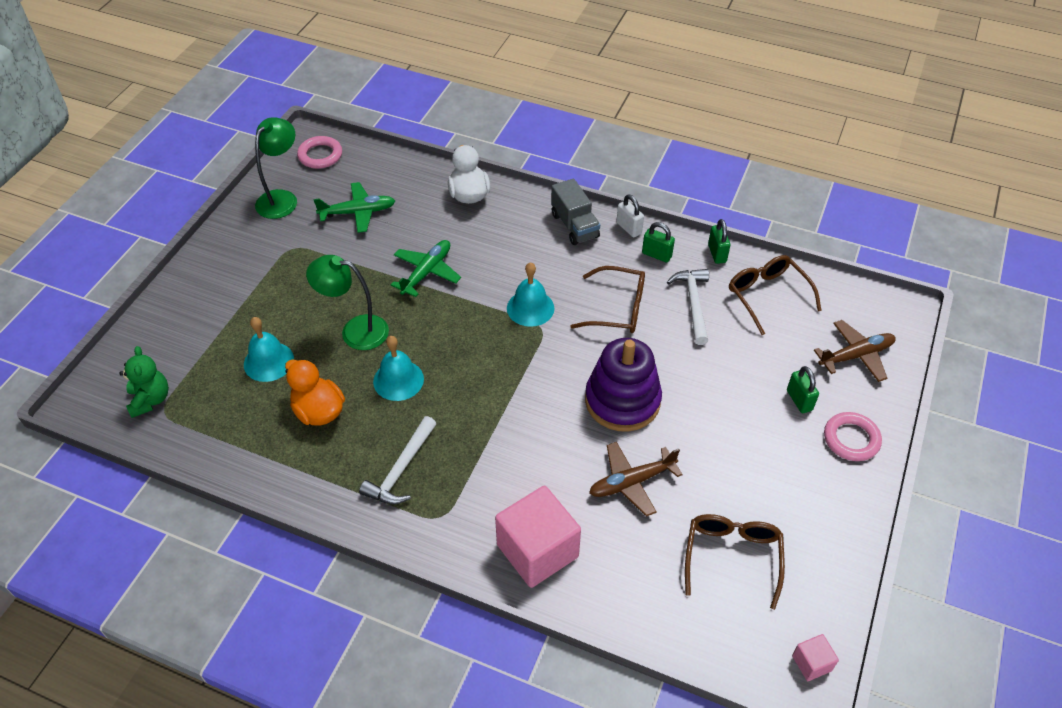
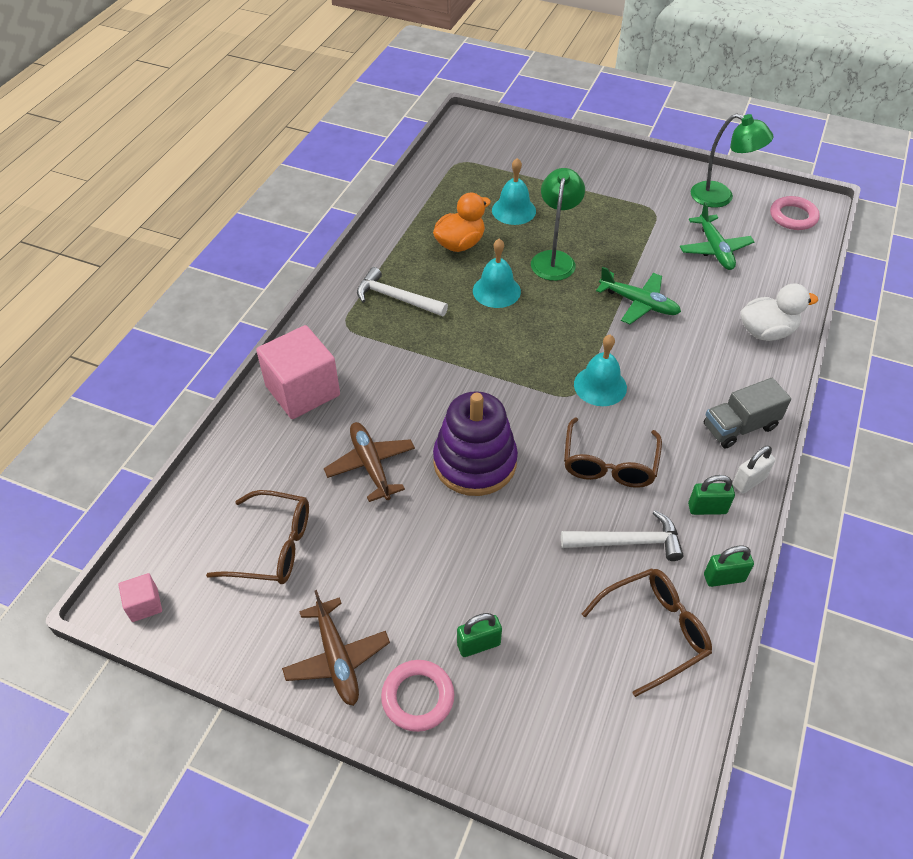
camera: 90 degrees right, 0 degrees up
green teddy bear [119,346,169,418] -> none
green padlock [642,222,675,263] -> green padlock turned 60 degrees clockwise [688,475,735,515]
brown plane [814,320,896,382] -> brown plane moved to [282,590,390,706]

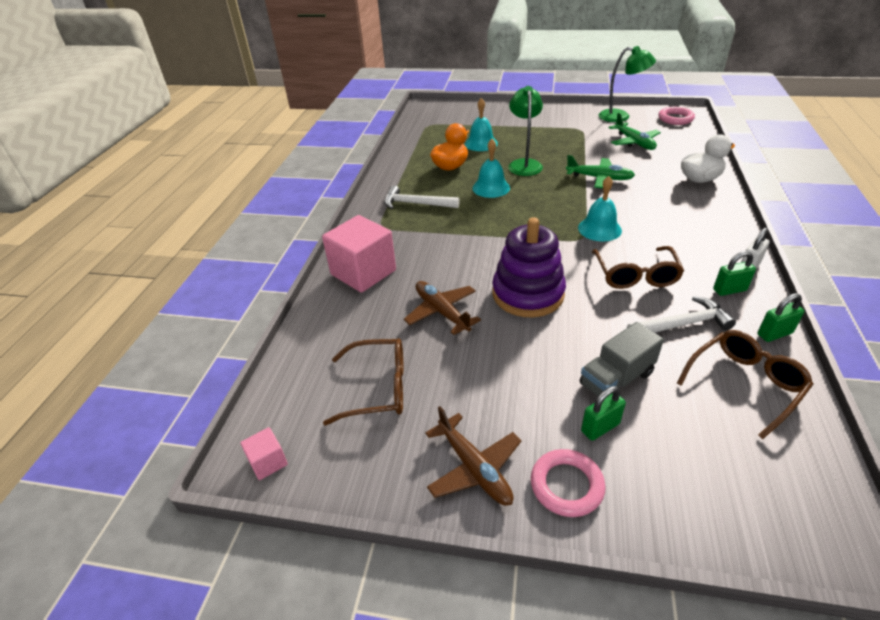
camera: 10 degrees left, 10 degrees down
grey truck [704,378,791,448] -> grey truck moved to [580,322,664,396]

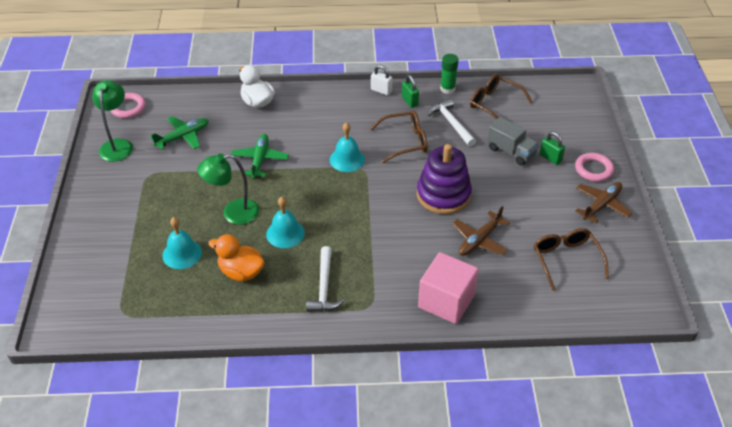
camera: 105 degrees left, 5 degrees up
pink cube [240,427,288,480] -> none
green padlock [758,293,804,342] -> green glue stick [440,54,459,94]

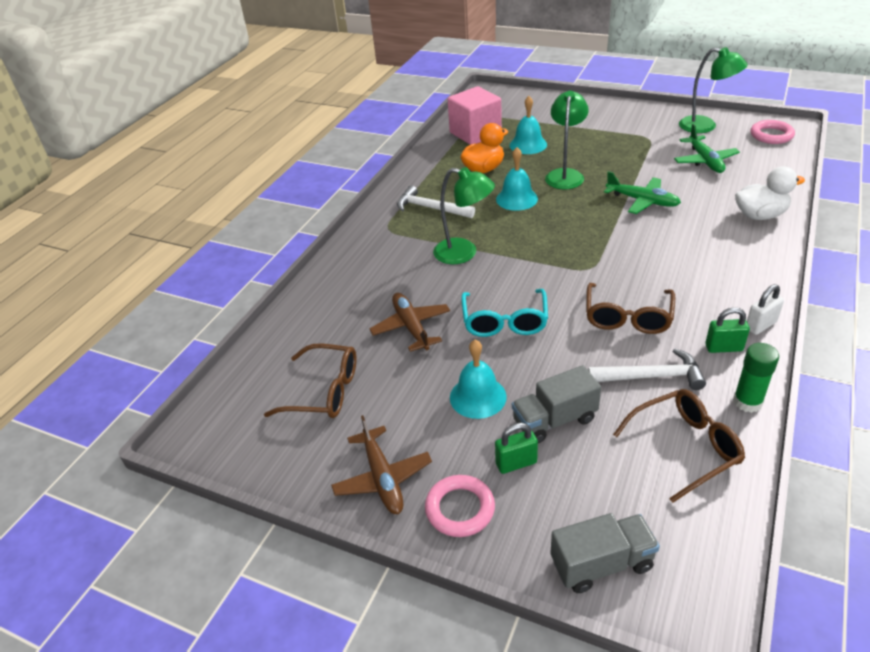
camera: 120 degrees right, 5 degrees down
turquoise bell [330,122,365,172] -> turquoise bell moved to [450,340,507,419]
purple stacking toy [417,144,472,214] -> turquoise glasses [461,289,548,337]
pink cube [418,252,478,324] -> pink cube moved to [448,86,502,145]
none -> green lamp [433,167,495,264]
none -> grey truck [551,513,660,593]

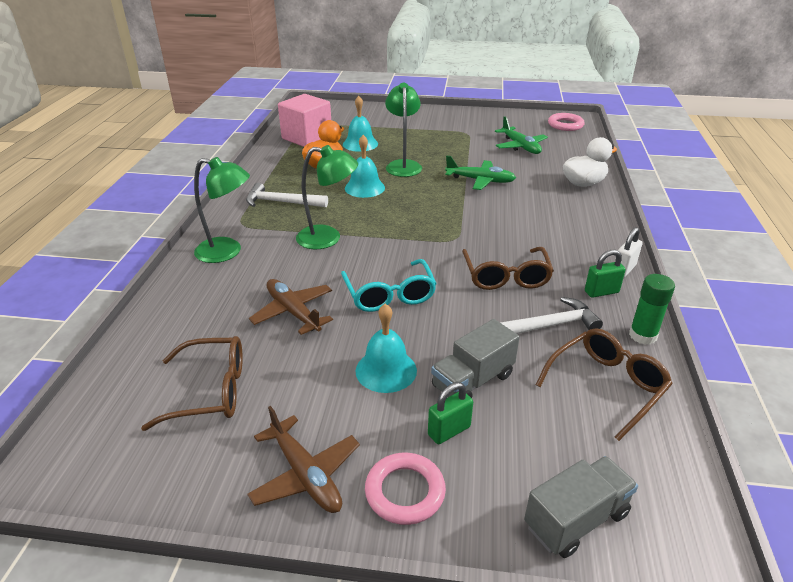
camera: 20 degrees left, 5 degrees down
green lamp [679,47,748,133] -> green lamp moved to [194,157,250,263]

